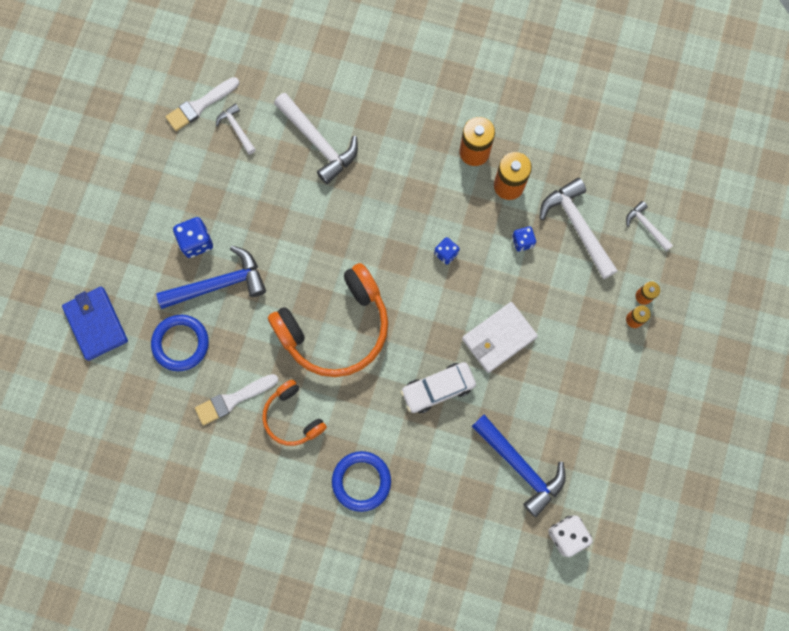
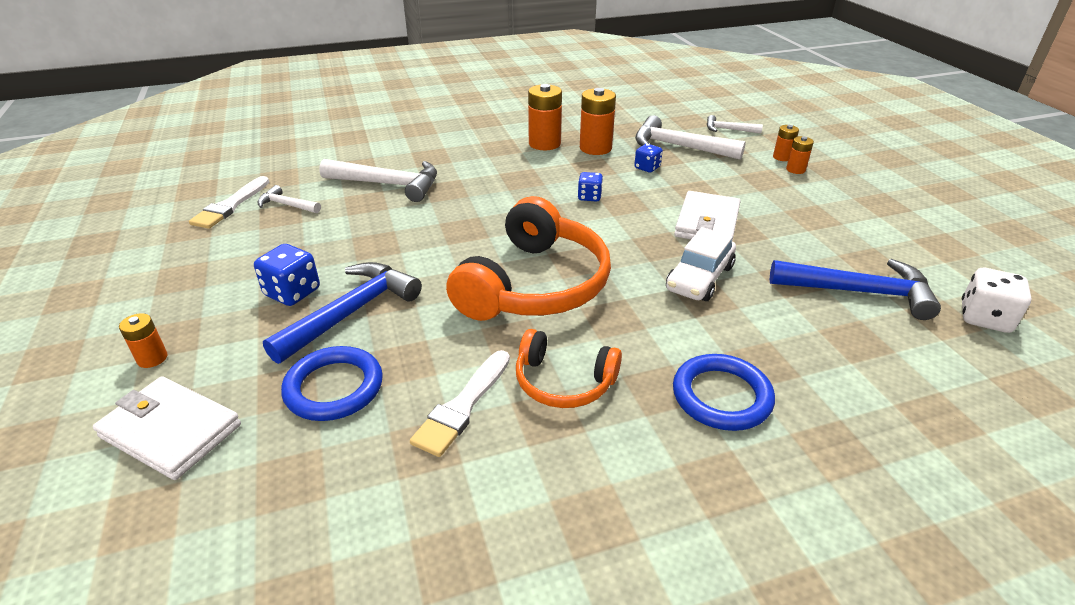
camera: 35 degrees left, 40 degrees down
blue wallet [62,287,128,361] -> white wallet [93,376,241,480]
none -> orange battery [119,313,168,368]

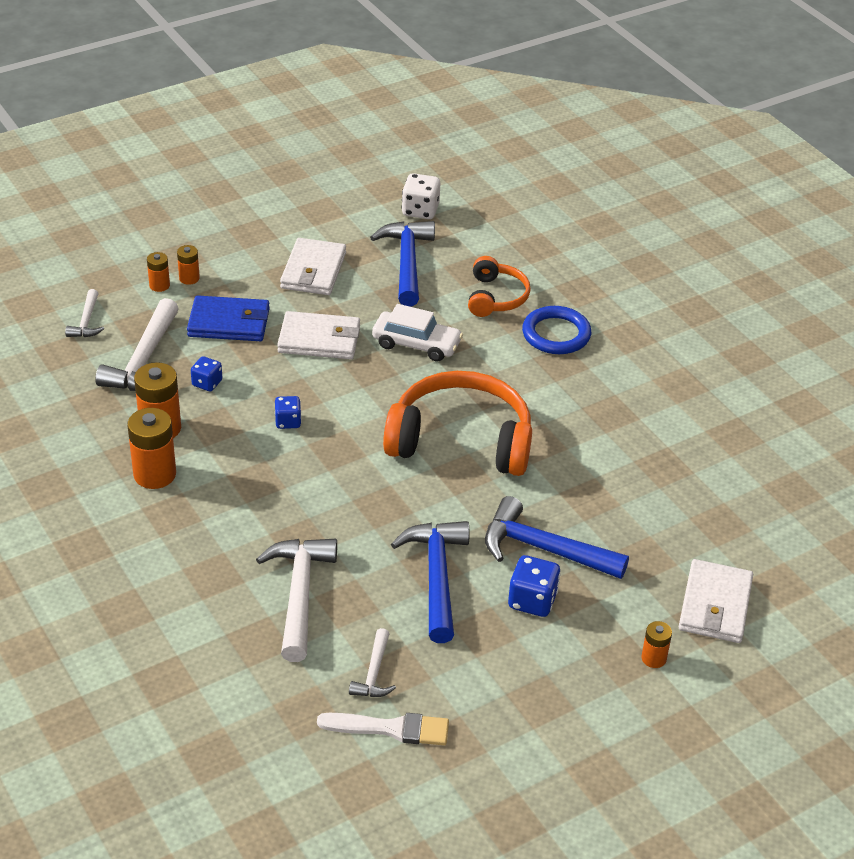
camera: 105 degrees left, 5 degrees up
blue ring [281,346,383,421] -> none
white brush [410,350,510,457] -> none
orange headphones [516,329,622,408] -> orange headphones moved to [468,256,531,317]
none -> blue wallet [187,295,270,341]
none -> white wallet [280,238,346,295]
none -> blue hammer [391,521,469,643]

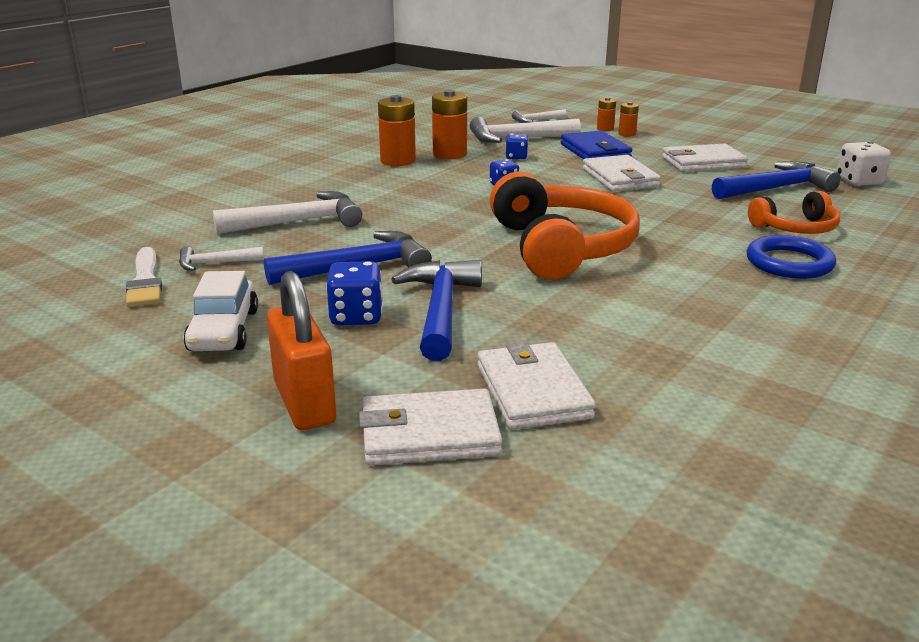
camera: 70 degrees right, 15 degrees down
white car [372,304,463,362] -> white car moved to [184,271,258,351]
orange battery [642,621,672,668] -> orange padlock [267,271,336,430]
none -> white wallet [478,340,596,430]

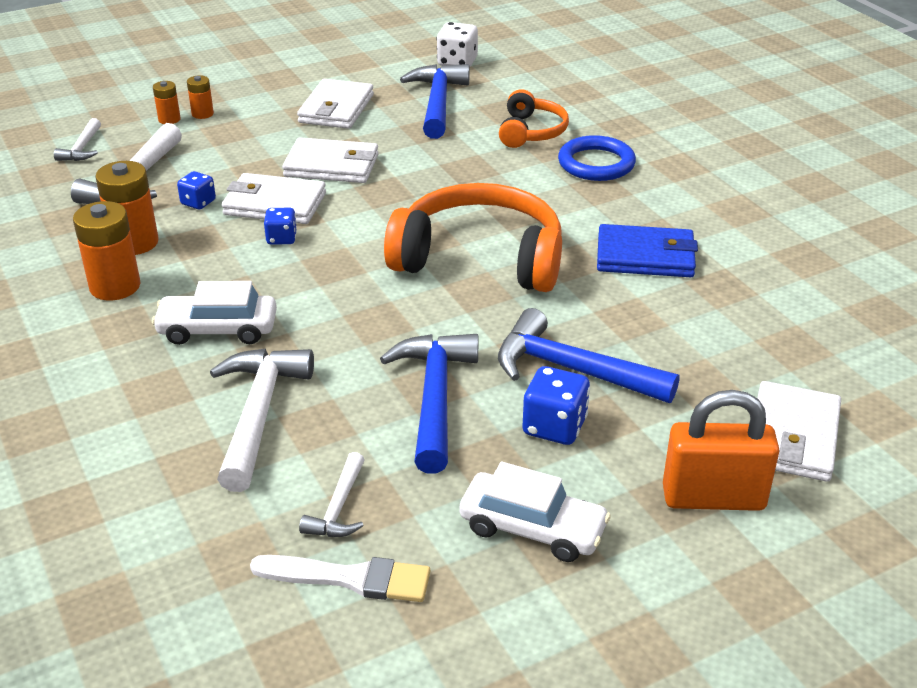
camera: 65 degrees left, 10 degrees up
white wallet [478,340,596,430] -> white wallet moved to [222,173,326,224]
blue wallet [561,130,632,159] -> blue wallet moved to [597,224,698,277]
none -> white car [152,281,277,345]

